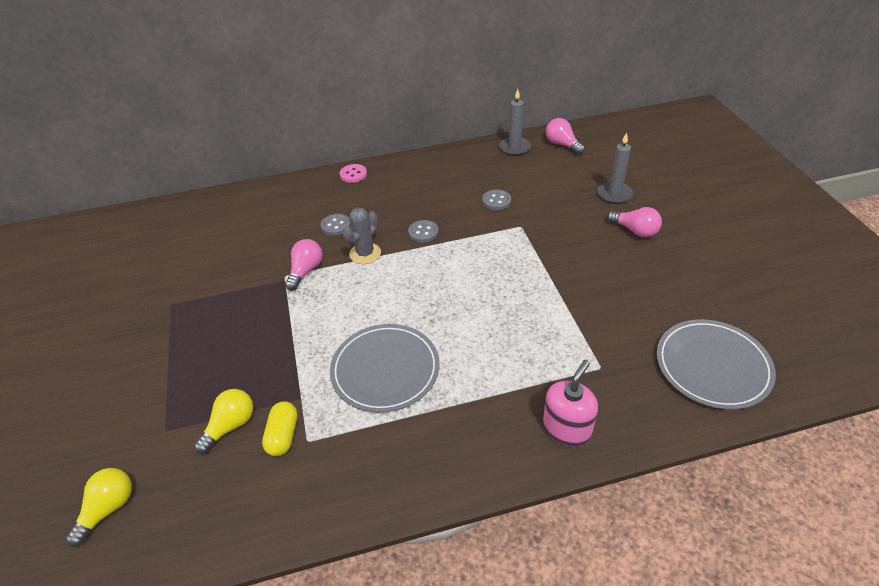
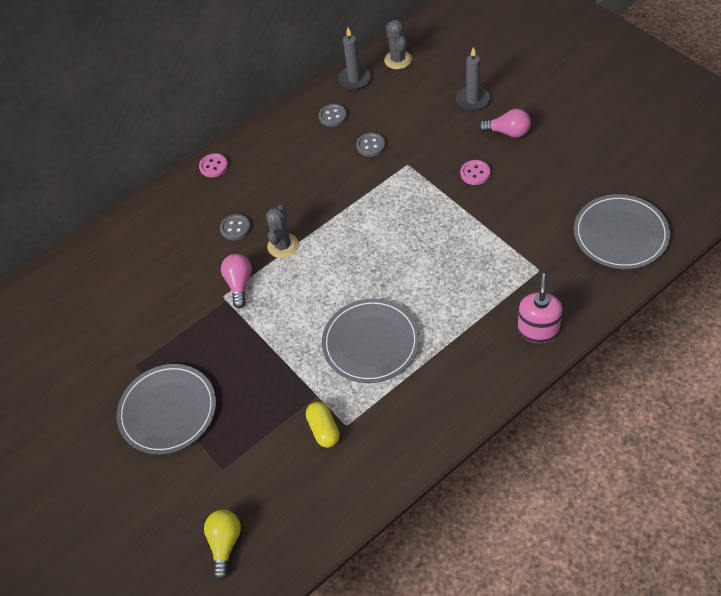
camera: 20 degrees left, 10 degrees up
yellow light bulb [194,389,253,454] -> none
grey button [408,220,439,243] -> grey button moved to [319,104,347,127]
pink light bulb [546,118,585,155] -> grey cactus [384,20,412,69]
none -> grey plate [117,364,216,454]
none -> pink button [460,160,490,185]

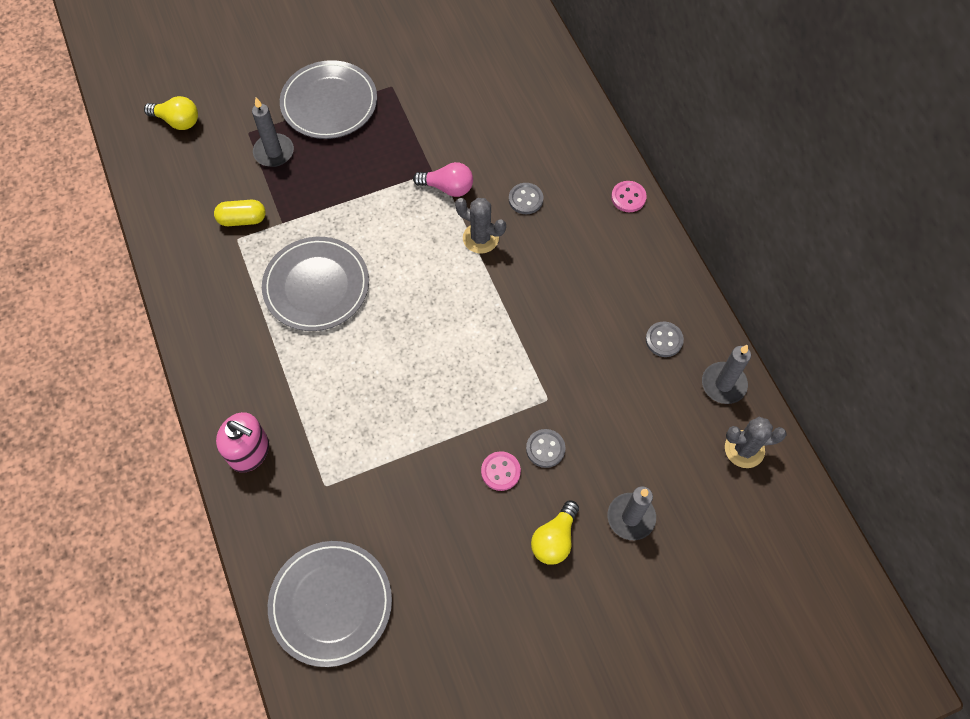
camera: 100 degrees right, 10 degrees up
grey button [356,133,385,157] -> grey button moved to [526,429,565,468]
pink light bulb [478,109,531,138] -> yellow light bulb [531,501,579,565]
none -> grey candle [252,98,294,167]

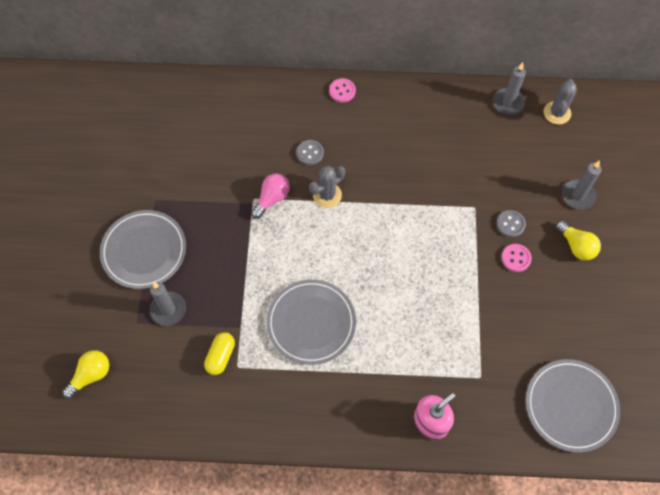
camera: 65 degrees left, 0 degrees up
grey button [646,322,684,357] -> none

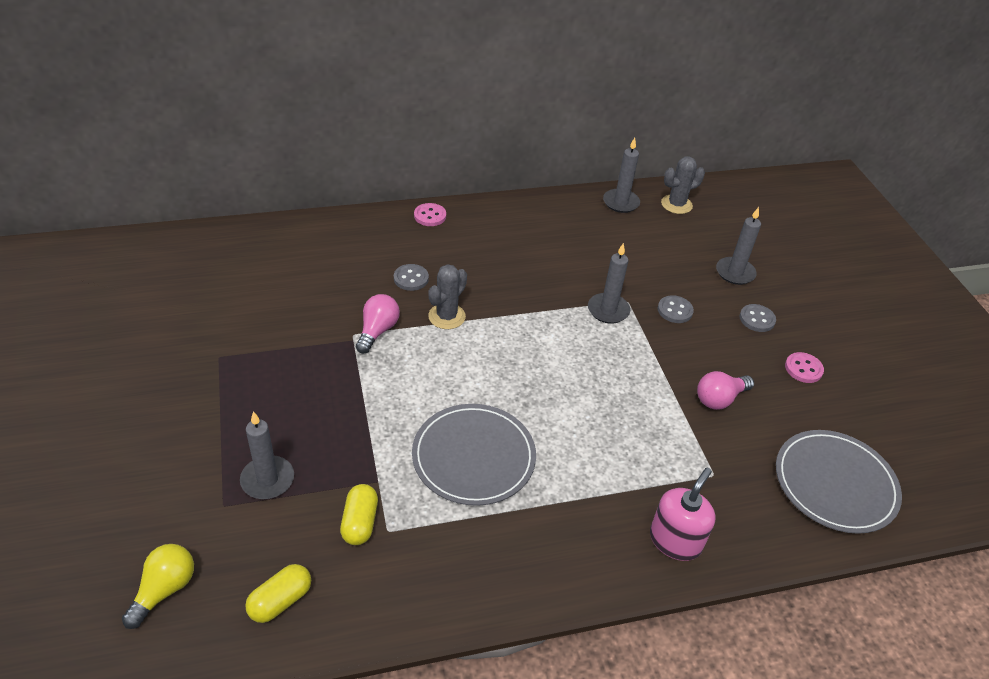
camera: 20 degrees left, 20 degrees down
grey plate [100,210,186,289] -> none
pink button [501,244,532,272] -> pink button moved to [785,352,824,383]
grey cactus [544,79,577,124] -> grey cactus turned 60 degrees clockwise [661,156,705,214]
yellow light bulb [556,220,601,260] -> grey button [740,304,776,332]
none -> yellow capsule [245,564,311,623]
none -> grey candle [588,243,630,324]
none -> pink light bulb [697,371,754,410]

